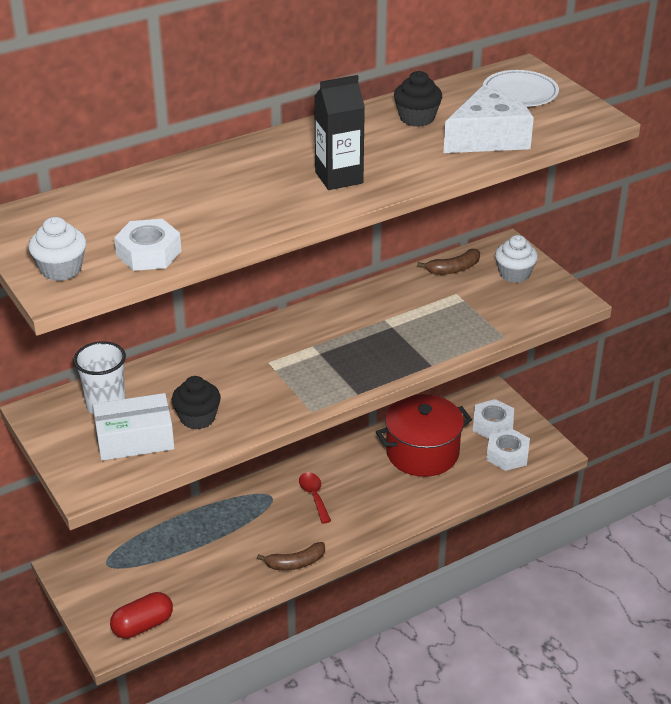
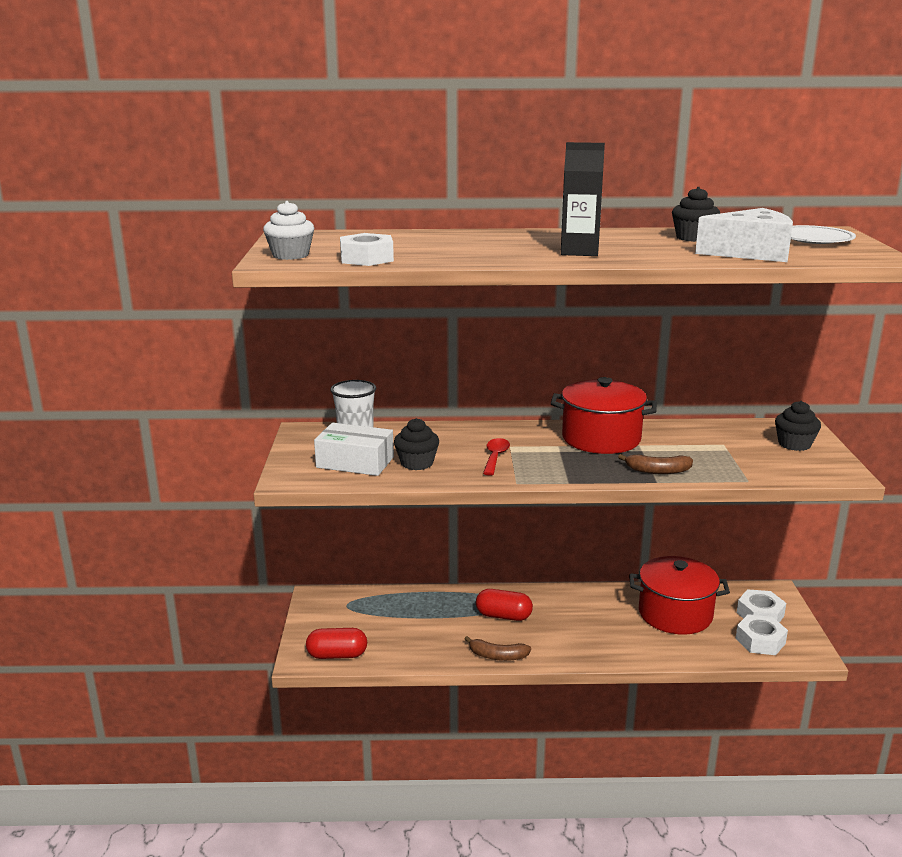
camera: 30 degrees right, 15 degrees down
red spoon [299,472,331,524] -> red spoon moved to [483,438,510,476]
brown banana [417,249,480,275] -> brown banana moved to [618,454,693,474]
white cupcake [495,235,538,283] -> black cupcake [775,401,821,451]
none -> red capsule [476,589,533,621]
none -> red pot [551,377,657,454]

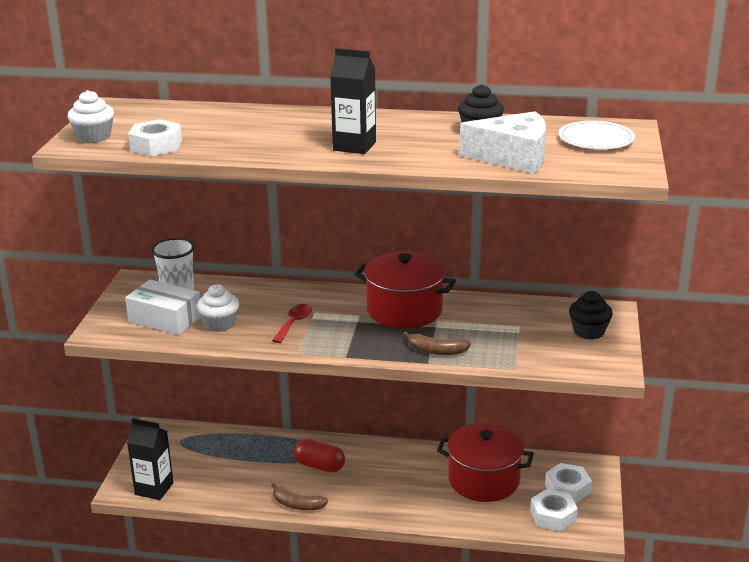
camera: 10 degrees right, 5 degrees up
red capsule [306,628,367,659] -> black carton [127,418,173,500]
black cupcake [394,418,439,470] -> white cupcake [197,284,239,332]

